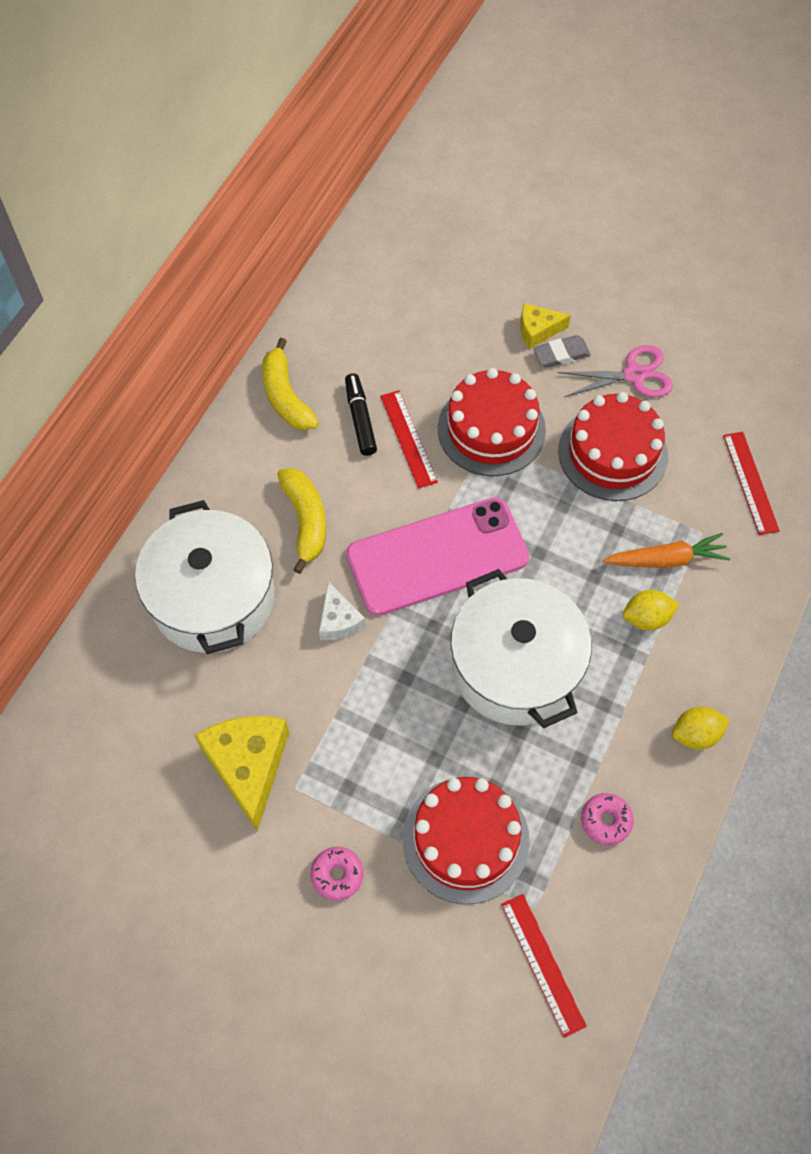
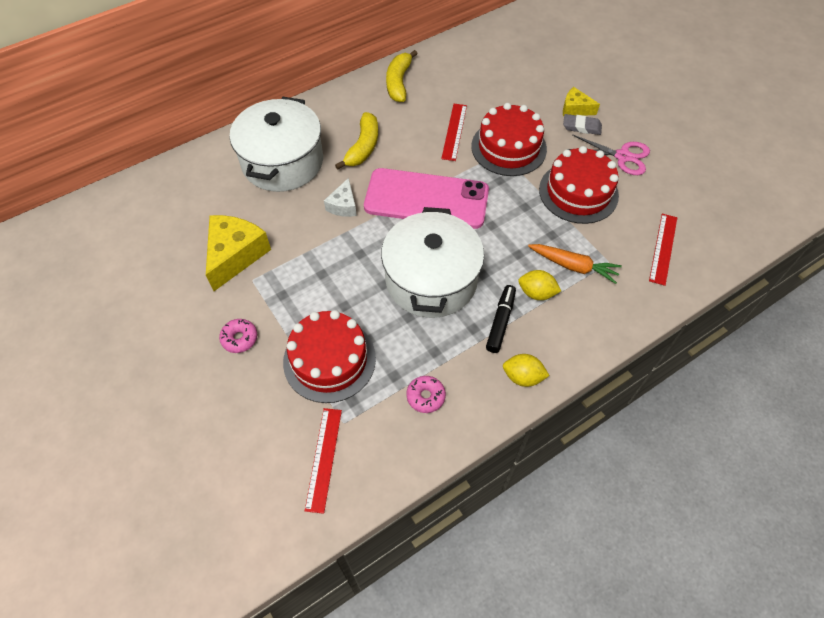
camera: 30 degrees right, 5 degrees down
black marker [345,373,377,456] -> black marker moved to [486,285,516,353]

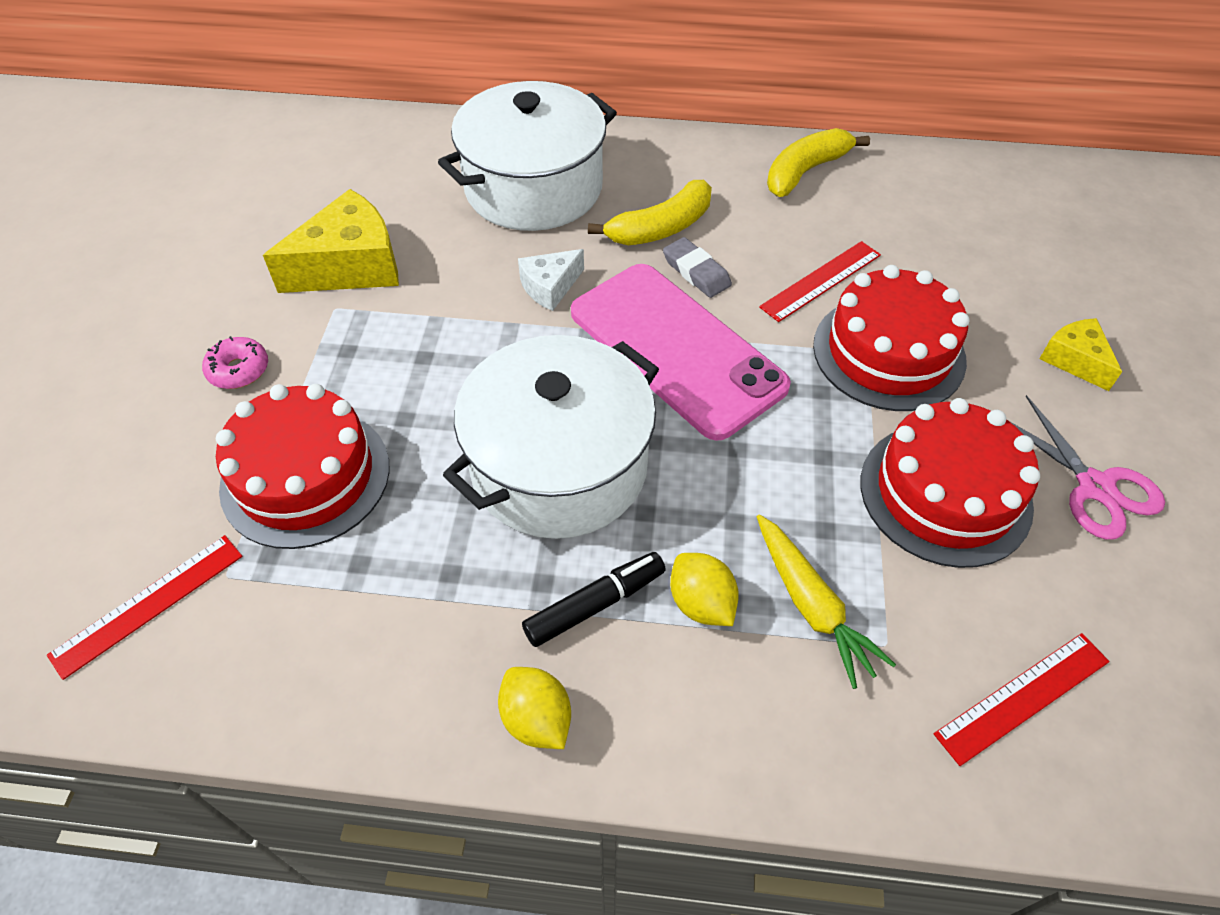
camera: 40 degrees right, 5 degrees down
pink donut [406,376,446,413] -> none
orange carrot [528,244,622,284] -> yellow carrot [757,514,896,689]
grey eraser [563,114,602,135] -> grey eraser moved to [663,237,732,298]

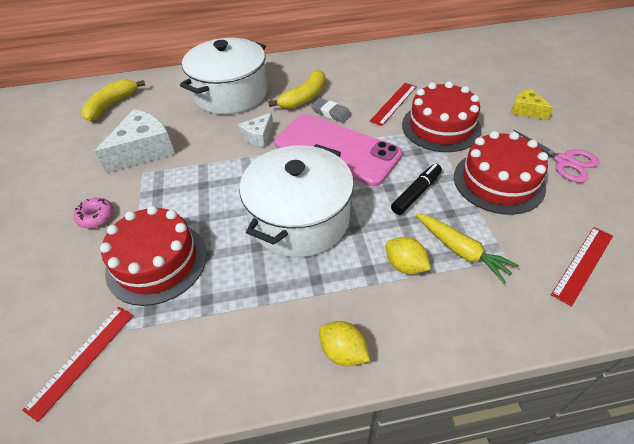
camera: 15 degrees left, 5 degrees down
yellow cheese [263,189,399,293] -> white cheese [94,109,175,173]
black marker [522,552,666,647] -> black marker moved to [391,164,442,215]
yellow banana [767,128,870,197] -> yellow banana moved to [81,79,145,121]

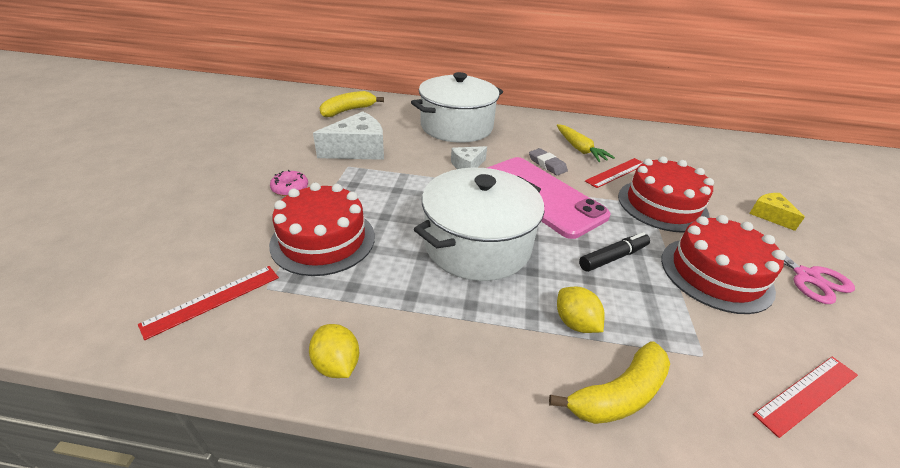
camera: 15 degrees right, 10 degrees down
yellow banana [268,70,326,109] -> yellow banana moved to [549,341,670,424]
yellow lemon [319,321,370,366] -> yellow lemon moved to [309,324,359,378]
yellow carrot [416,213,519,283] -> yellow carrot moved to [557,124,615,162]

